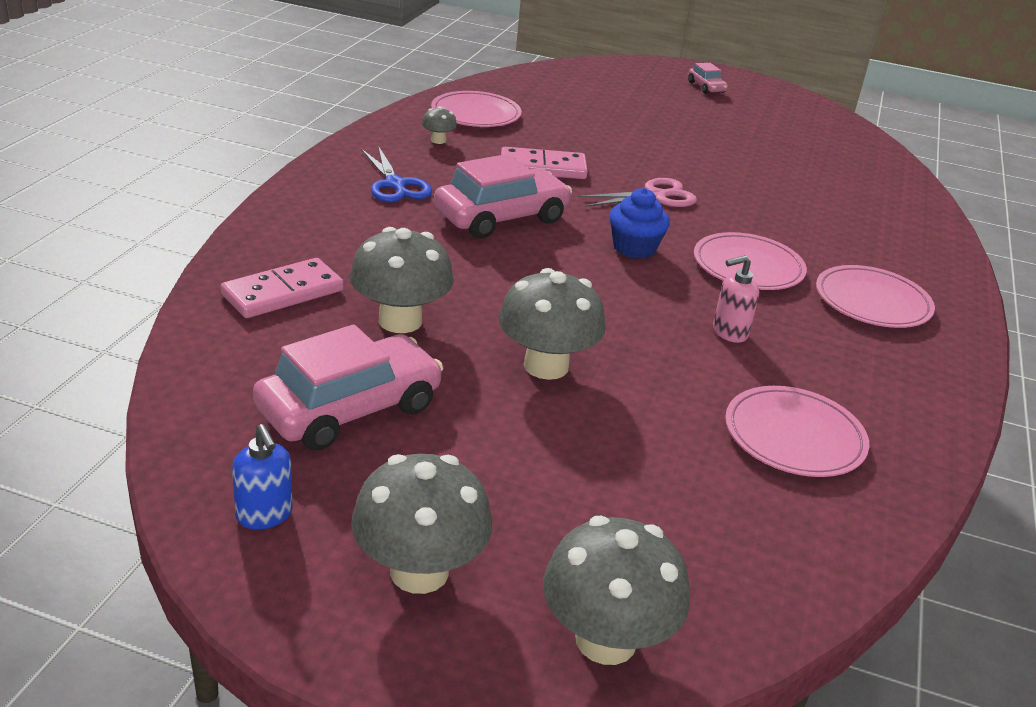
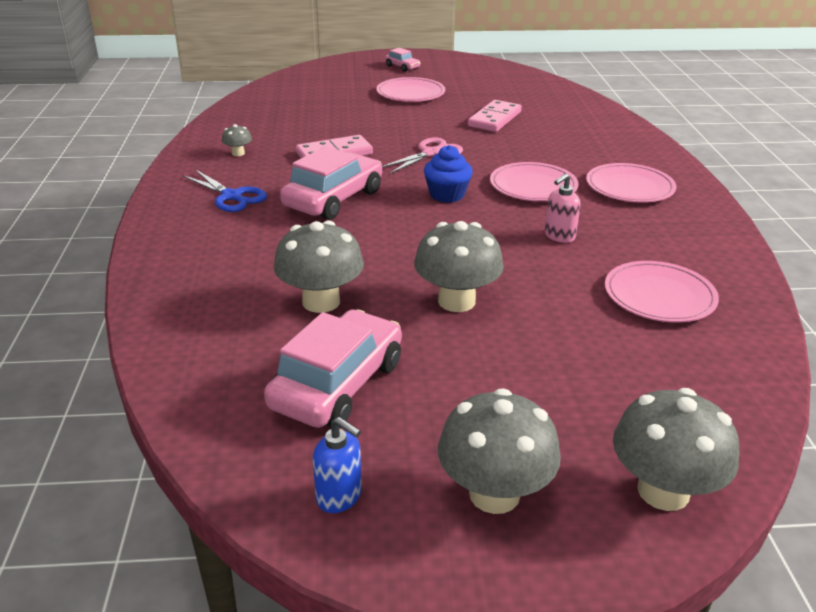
camera: 20 degrees left, 0 degrees up
pink domino [221,258,344,318] -> pink domino moved to [468,100,522,132]
pink plate [431,91,522,127] -> pink plate moved to [377,77,445,102]

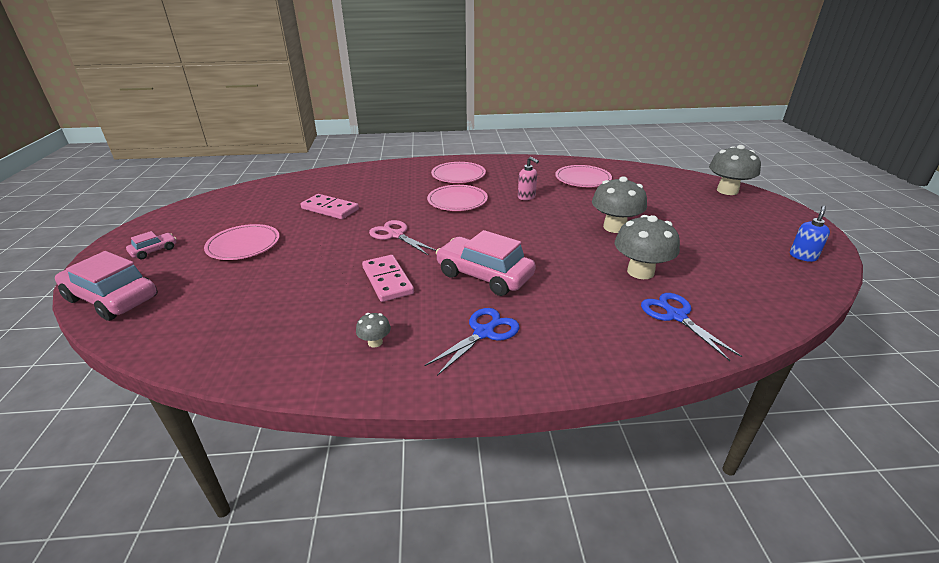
camera: 90 degrees left, 0 degrees up
pink car [264,310,402,428] -> pink car moved to [55,251,158,321]
blue cupcake [424,145,473,203] -> none
grey mushroom [438,388,561,514] -> none
none -> blue scissors [641,293,742,361]

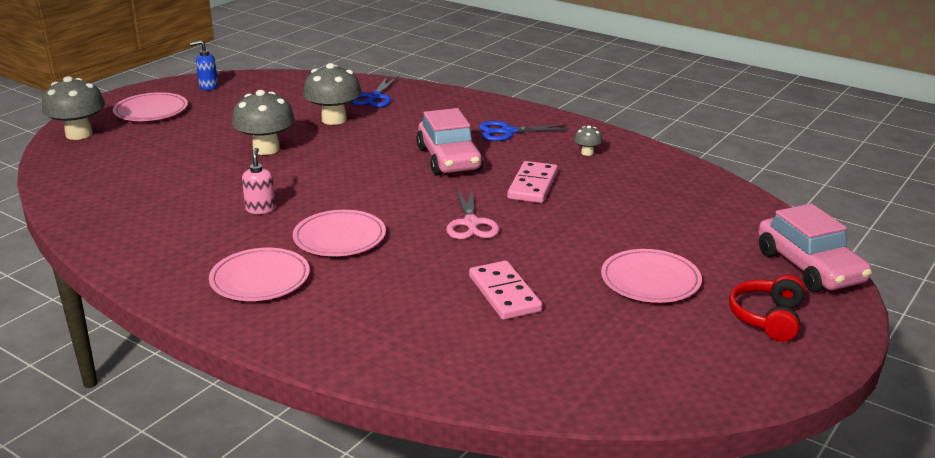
camera: 140 degrees left, 5 degrees down
pink car [126,231,176,259] -> red headphones [729,275,805,342]
pink plate [555,165,612,187] -> pink plate moved to [113,92,188,121]

